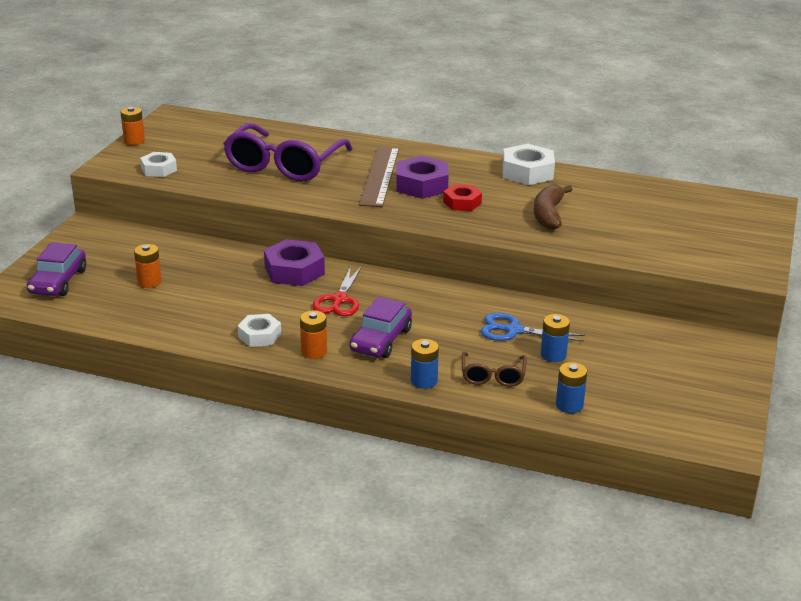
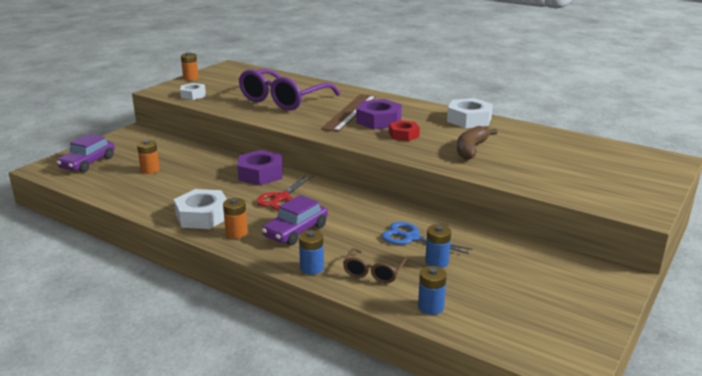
camera: 15 degrees right, 5 degrees down
white nut [238,314,281,347] -> white nut [174,189,227,229], size x1.58

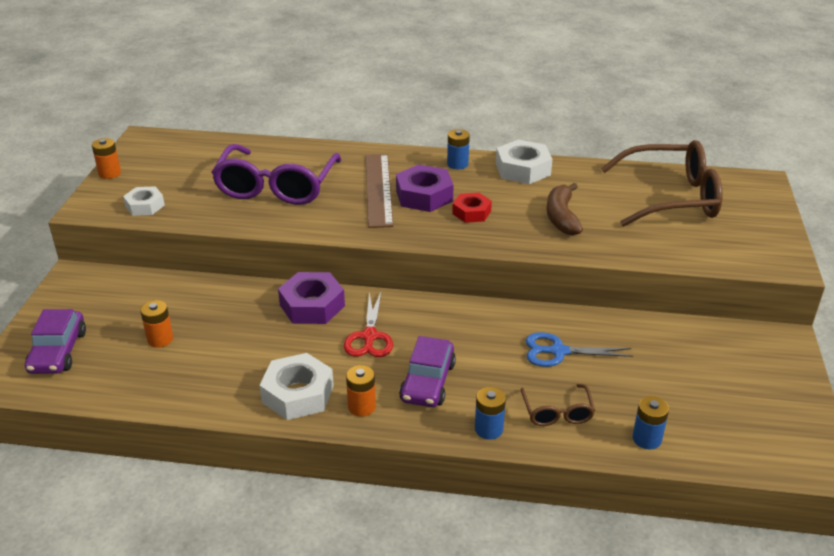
camera: 25 degrees left, 10 degrees up
blue battery [425,224,451,268] -> blue battery moved to [447,129,470,169]
none -> brown glasses [601,140,723,227]

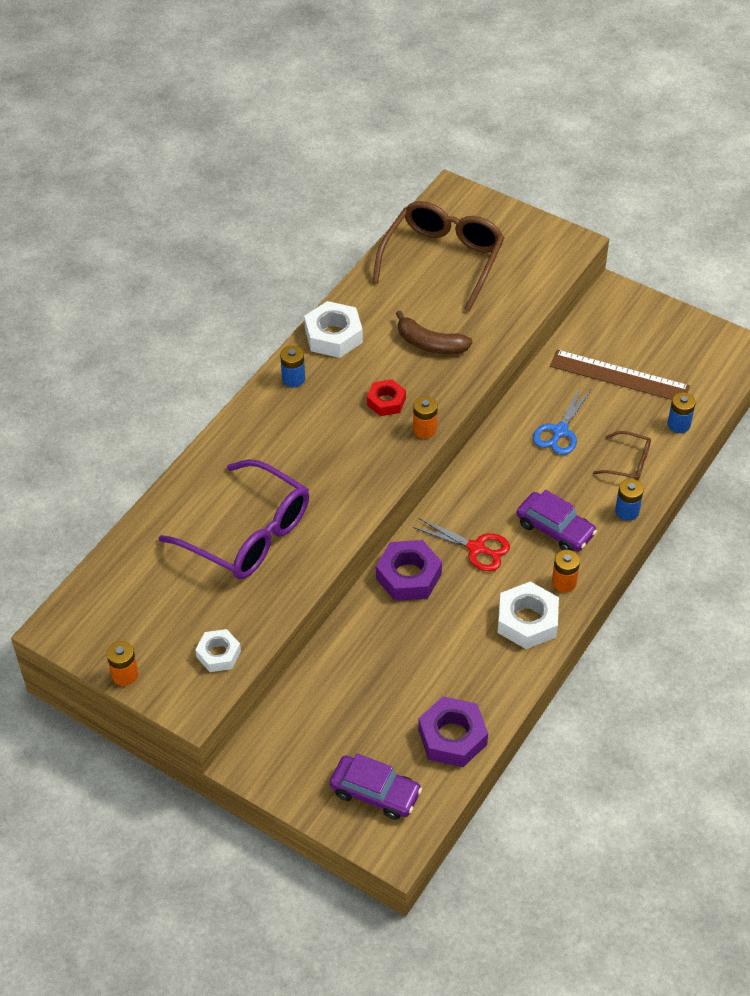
camera: 65 degrees left, 15 degrees up
orange battery [140,300,173,348] -> orange battery moved to [413,396,438,438]
brown ruler [365,154,393,228] -> brown ruler moved to [550,350,690,400]
purple nut [396,164,454,212] -> purple nut moved to [418,696,488,767]

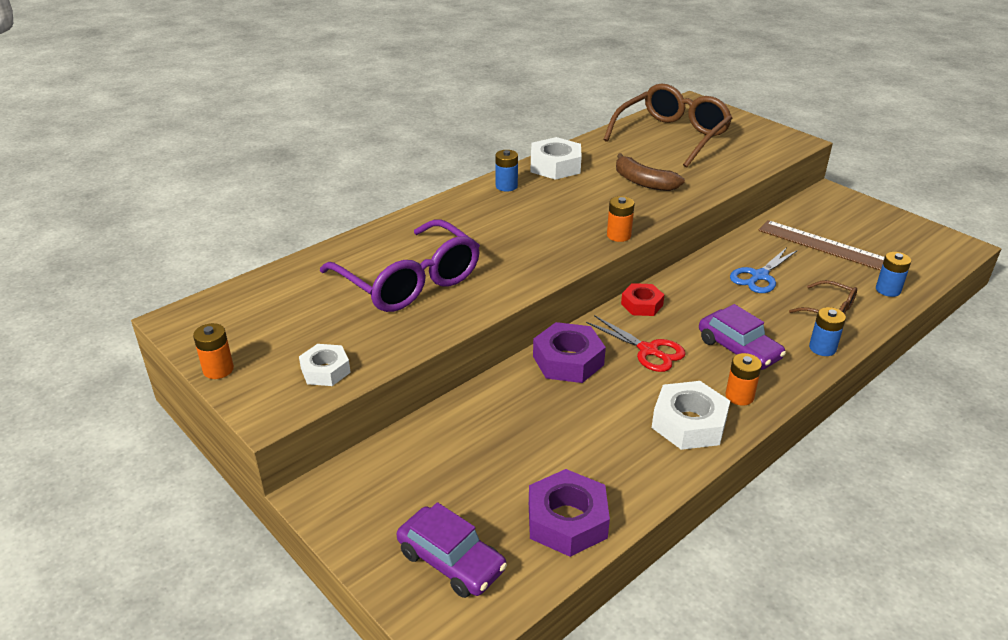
camera: 15 degrees right, 15 degrees down
red nut [367,379,406,416] -> red nut moved to [621,283,664,316]

